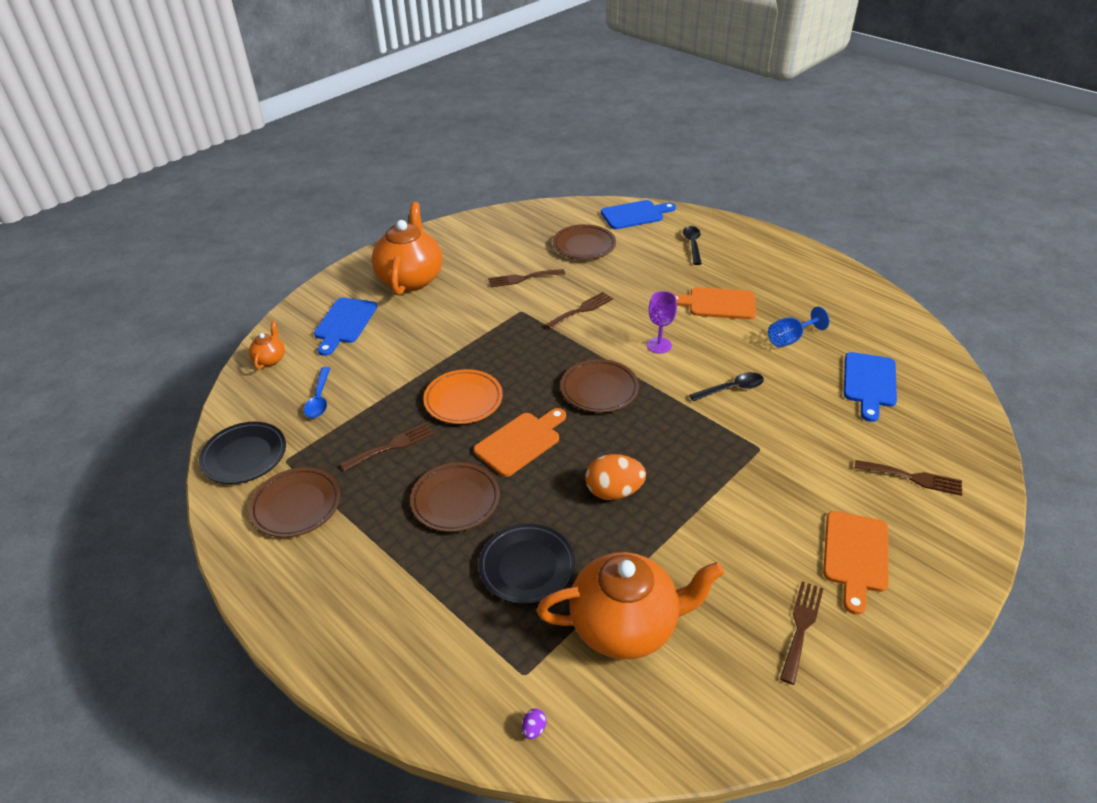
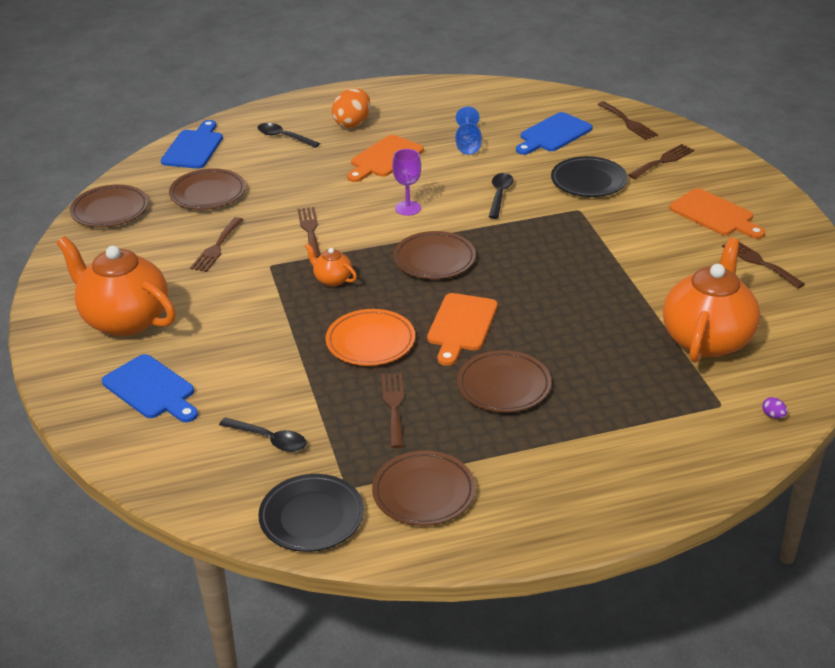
camera: 60 degrees left, 5 degrees down
orange teapot [249,321,285,370] -> orange teapot moved to [305,243,357,286]
blue spoon [304,367,330,418] -> black spoon [219,417,307,452]
orange cutting board [474,408,566,477] -> orange cutting board turned 150 degrees counterclockwise [427,293,498,366]
black plate [478,524,575,605] -> black plate moved to [551,156,628,197]
orange egg [585,454,646,500] -> orange egg moved to [332,88,370,128]
blue cutting board [844,352,897,422] -> blue cutting board turned 90 degrees clockwise [516,112,593,155]
none -> brown plate [70,185,148,227]
none -> brown fork [597,101,658,140]

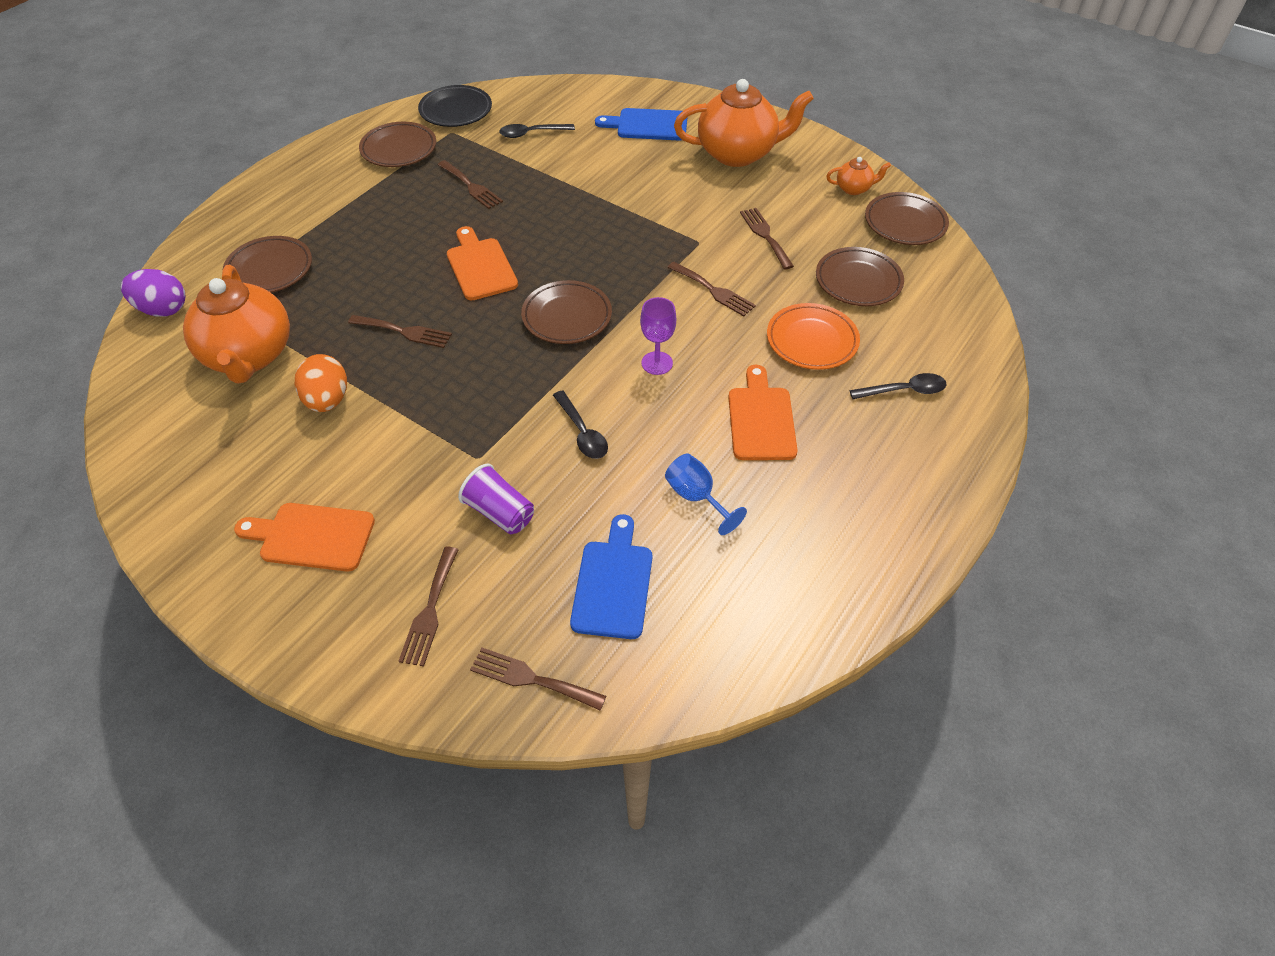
camera: 140 degrees right, 15 degrees up
blue cutting board [161,120,223,169] -> none
orange teapot [305,243,357,286] -> orange teapot moved to [827,157,891,195]
orange plate [326,309,415,366] -> orange plate moved to [767,303,860,370]
orange egg [332,88,370,128] -> orange egg moved to [295,354,347,412]
brown plate [457,350,551,412] -> brown plate moved to [223,236,312,293]
black plate [551,156,628,197] -> purple cup [458,464,534,534]
brown fork [722,242,805,289] -> brown fork moved to [348,315,452,348]
purple egg [762,397,787,419] -> purple egg [121,269,185,317], size x2.45

